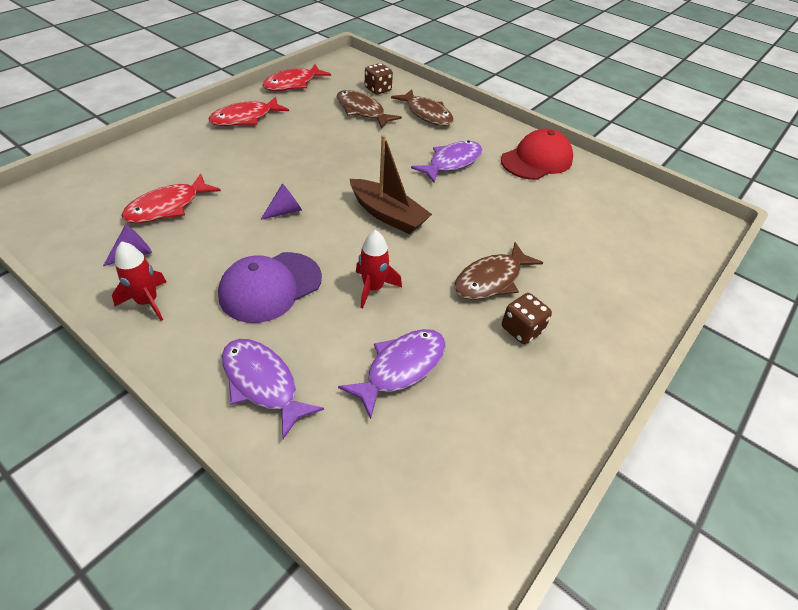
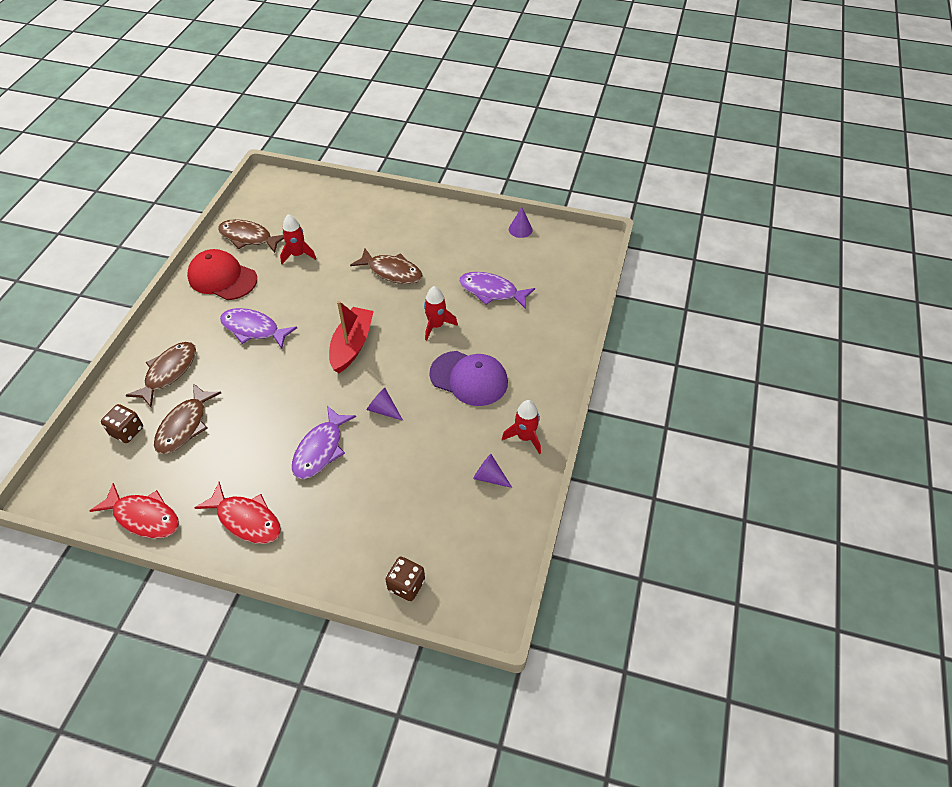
camera: 110 degrees left, 5 degrees up
red fish [121,173,221,223] -> none
purple fish [222,339,324,439] -> purple fish moved to [292,406,356,479]
brown boat [350,135,432,234] -> red boat [329,301,374,373]
brown dice [502,293,552,344] -> brown dice moved to [385,557,425,601]
none -> brown fish [218,219,284,253]
none -> red rocket [280,214,316,264]
none -> purple cone [509,207,532,238]

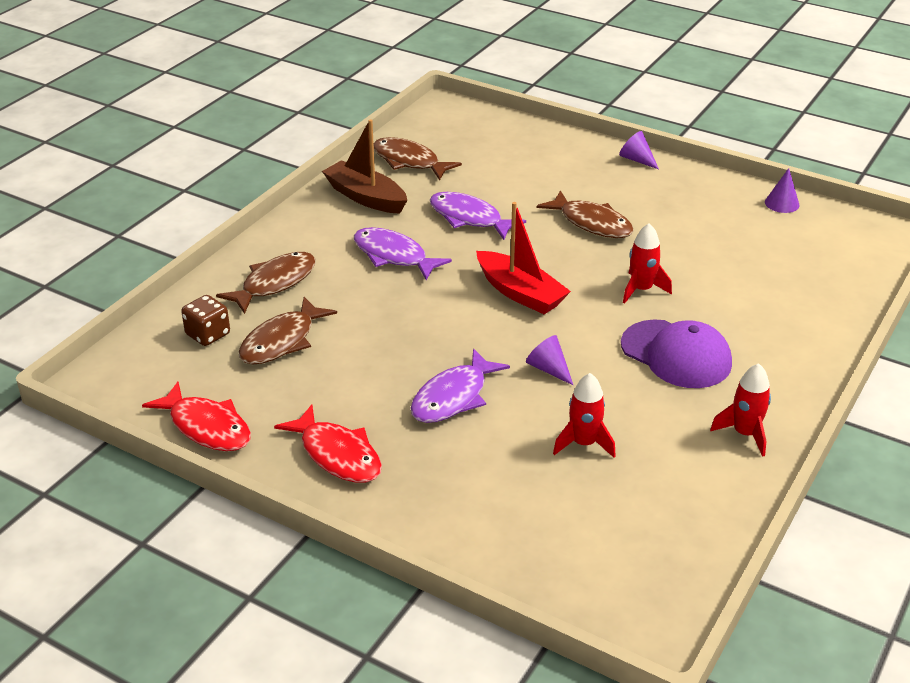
camera: 15 degrees right, 15 degrees down
red cap [187,249,257,300] -> brown boat [322,119,407,214]
red rocket [280,214,316,264] -> red rocket moved to [553,373,616,458]
red boat [329,301,374,373] -> red boat turned 105 degrees clockwise [476,202,571,314]
brown dice [385,557,425,601] -> none
purple fish [459,272,535,309] -> purple fish moved to [430,192,526,240]
purple cone [473,454,512,488] -> purple cone moved to [619,131,659,169]

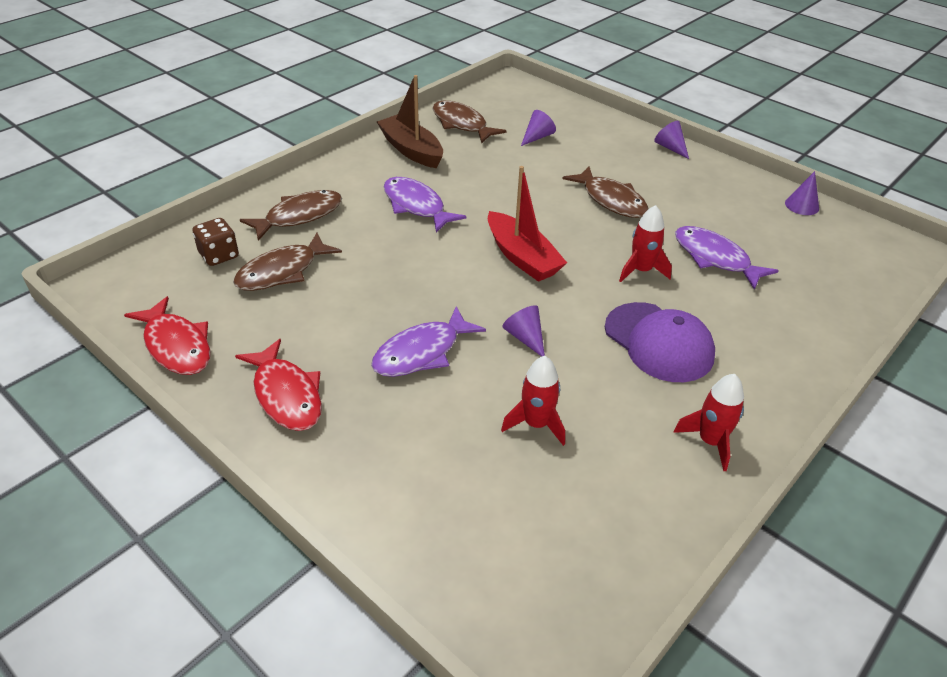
camera: 10 degrees right, 5 degrees up
purple fish [430,192,526,240] -> purple fish moved to [675,226,779,290]
none -> purple cone [521,110,556,146]

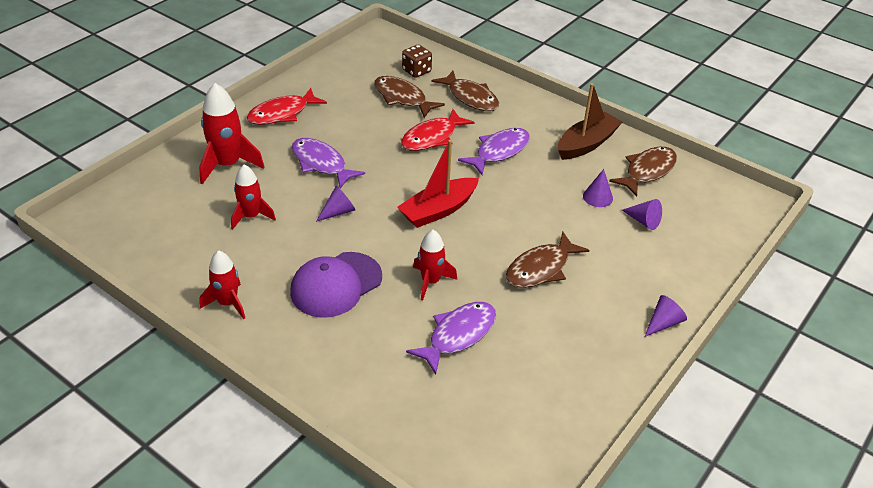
camera: 85 degrees right, 0 degrees up
red fish [124,296,210,375] -> red fish moved to [401,109,475,151]
purple cone [785,171,819,215] -> purple cone moved to [583,169,613,207]
none -> red rocket [199,83,264,184]

